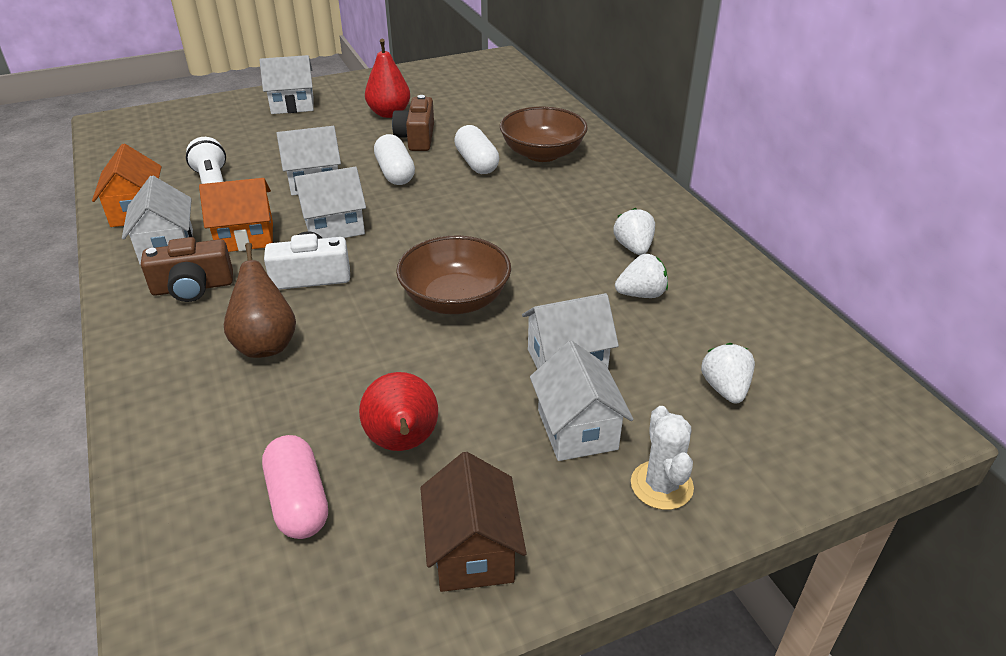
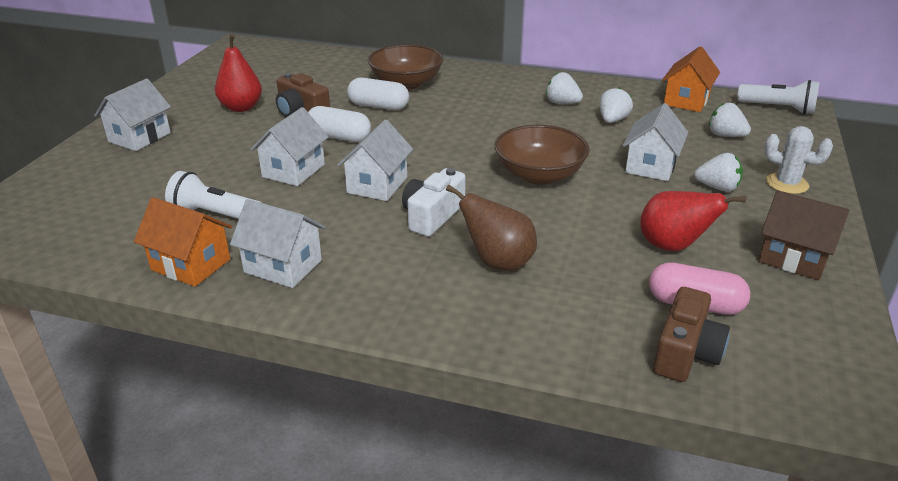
camera: 50 degrees left, 5 degrees down
brown camera [141,237,233,302] -> brown camera moved to [653,287,730,382]
orange house [199,178,273,252] -> orange house moved to [662,46,720,112]
white house [530,341,633,461] -> white strawberry [694,153,743,192]
none -> white flashlight [737,80,819,115]

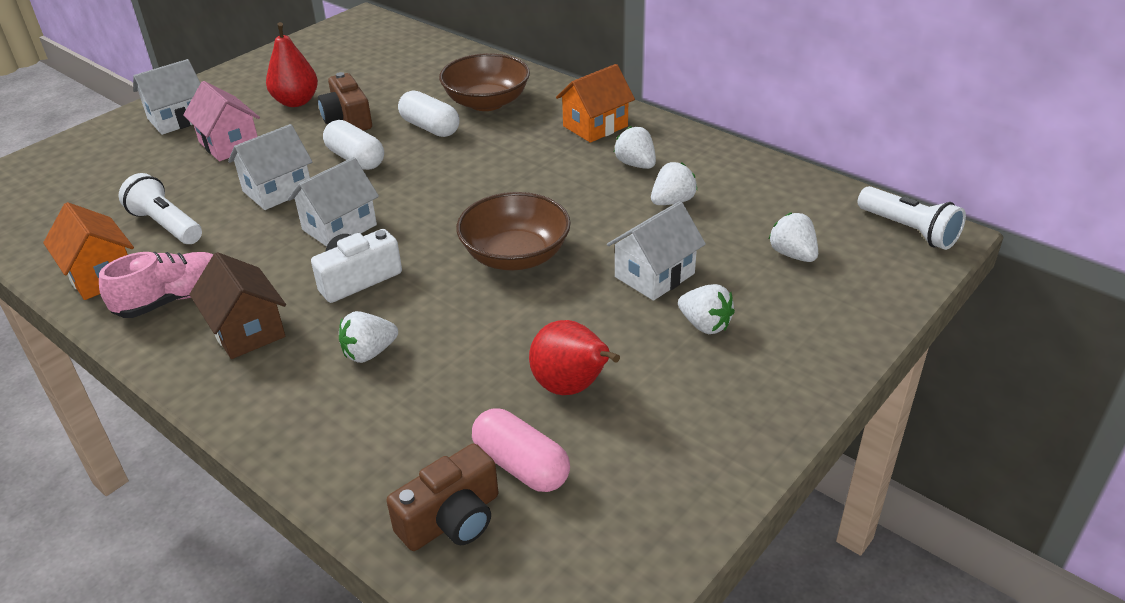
camera: 25 degrees right, 5 degrees up
white house [230,199,326,288] -> pink shoe [99,252,213,318]
brown pear [446,184,537,271] -> white strawberry [339,311,398,363]
orange house [662,46,720,112] -> orange house moved to [556,64,635,143]
brown house [758,190,849,280] -> brown house moved to [190,252,286,359]
white cactus [764,126,833,194] -> none
none -> pink house [183,81,260,161]

